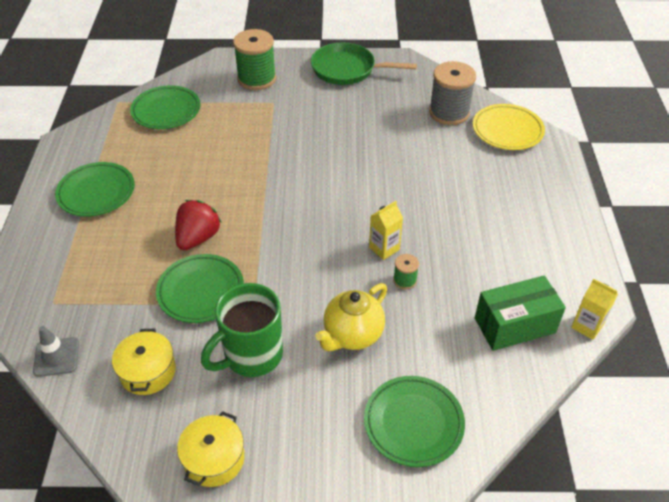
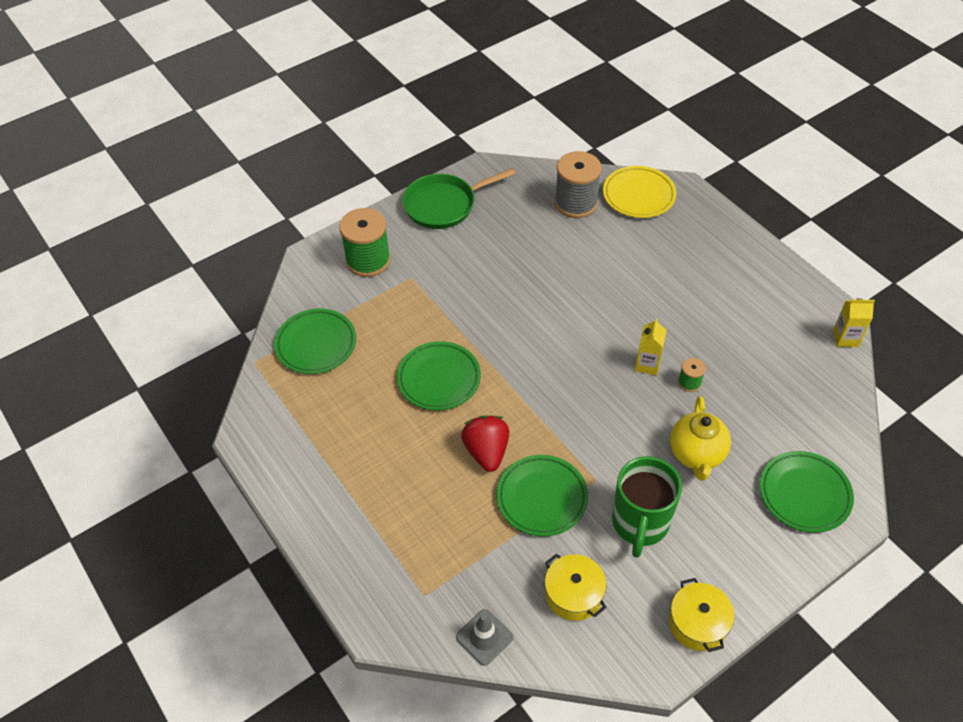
camera: 35 degrees left, 5 degrees up
green plate [55,162,135,217] -> green plate moved to [397,341,481,411]
green box [475,275,566,351] -> none

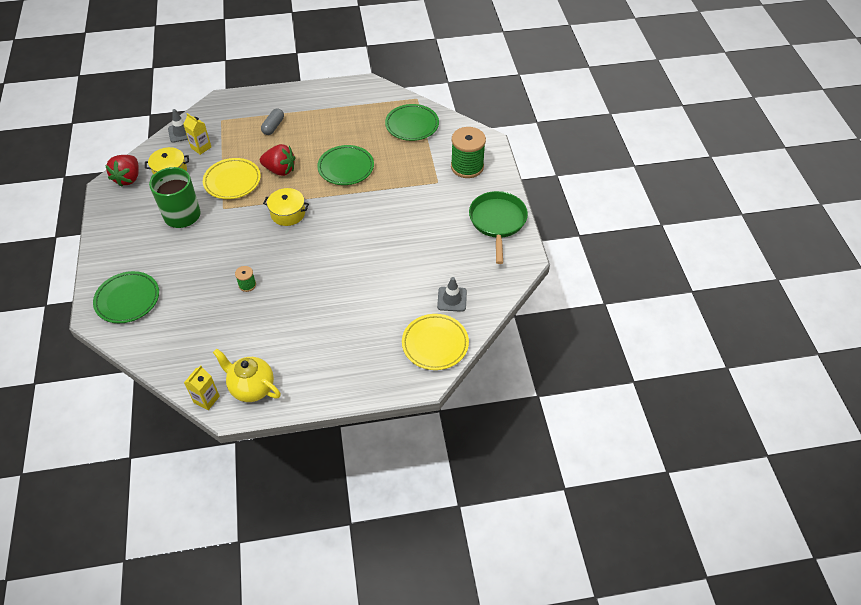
camera: 115 degrees right, 0 degrees up
green plate [497,455,588,536] -> yellow plate [203,158,261,199]
grey spool [555,151,601,218] -> grey traffic cone [437,277,467,312]
yellow carton [635,318,666,375] -> yellow carton moved to [183,113,211,155]
yellow pot [669,578,735,652] -> yellow pot moved to [263,188,309,226]
yellow teapot [670,396,731,481] -> yellow teapot moved to [213,349,281,402]
none -> red strawberry [105,155,139,187]
none -> grey capsule [261,108,284,135]

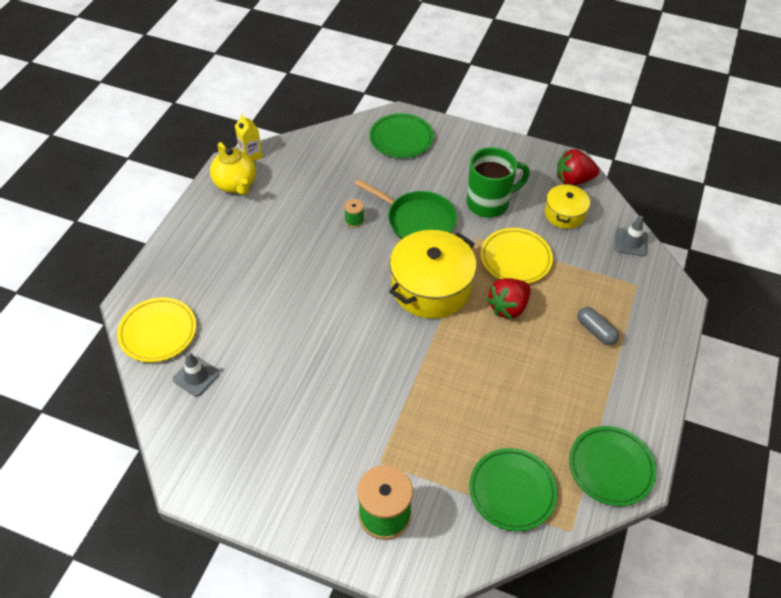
camera: 120 degrees right, 0 degrees up
red strawberry [105,155,139,187] -> red strawberry turned 45 degrees counterclockwise [557,149,600,185]
yellow carton [183,113,211,155] -> none
yellow teapot [213,349,281,402] -> yellow teapot turned 90 degrees clockwise [210,142,256,195]
yellow pot [263,188,309,226] -> yellow pot [389,230,477,319], size x1.82
green plate [317,145,374,185] -> green plate moved to [569,426,656,506]
green pan [469,191,528,264] -> green pan moved to [355,179,457,239]

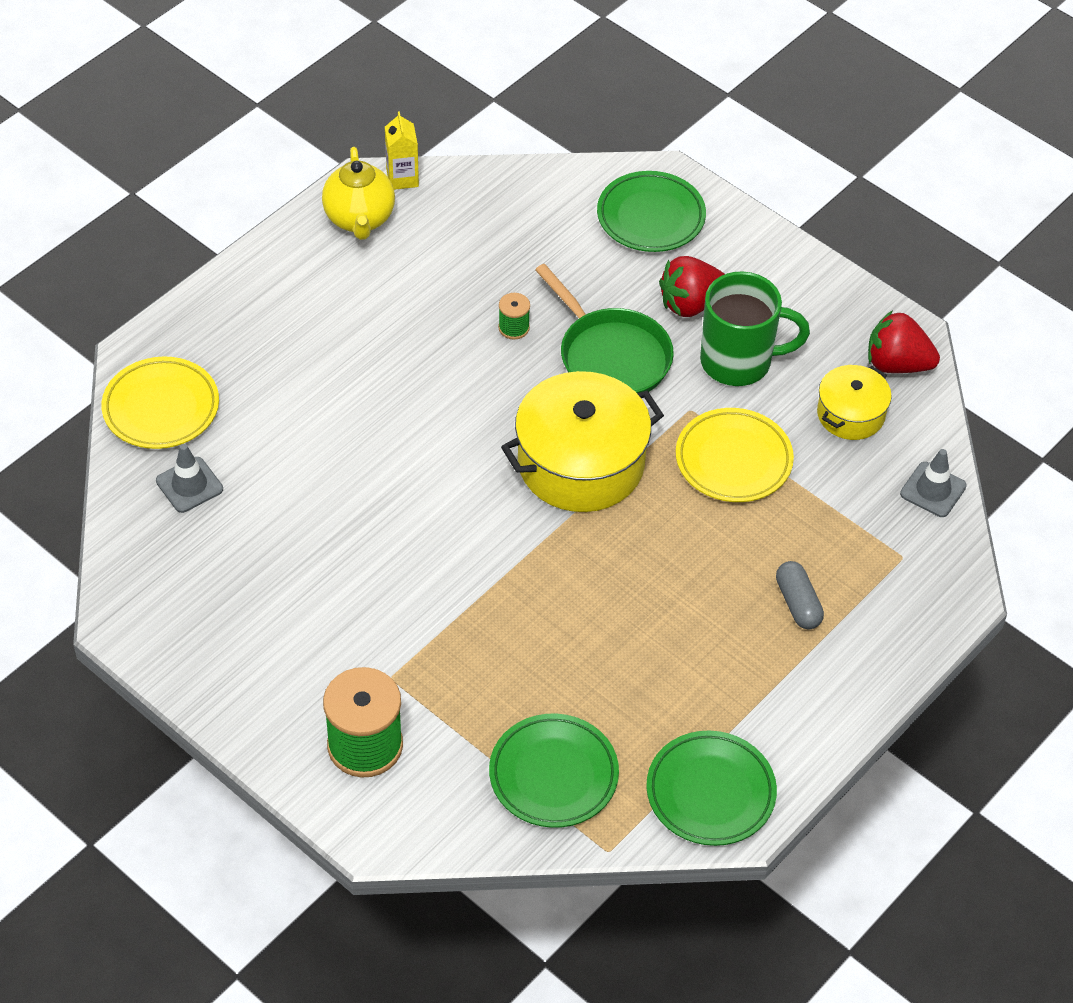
camera: 20 degrees right, 0 degrees up
red strawberry [486,278,531,319] -> red strawberry moved to [659,256,725,317]

